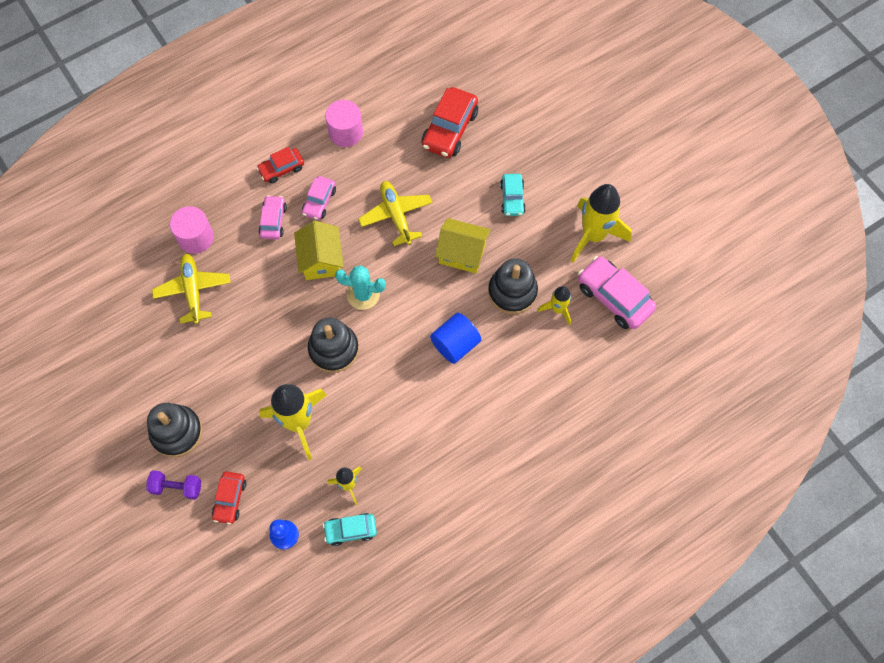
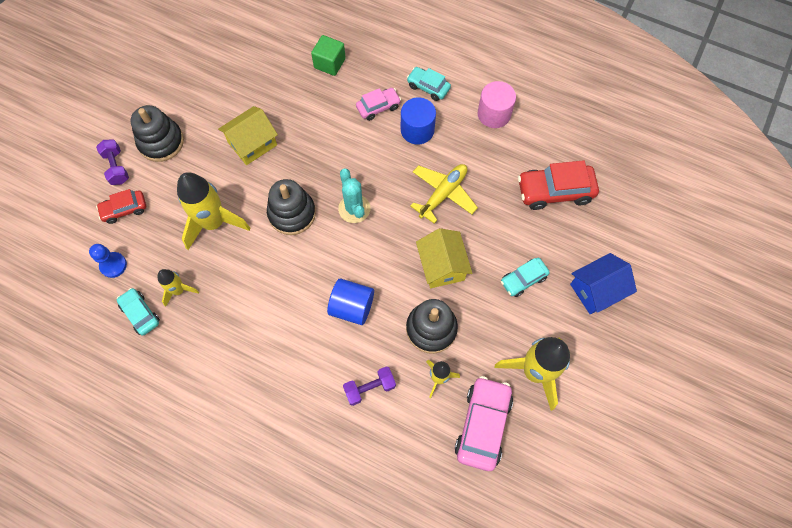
camera: 60 degrees right, 0 degrees up
yellow plane [152,254,231,324] -> none
pink cylinder [170,206,214,254] -> green cube [311,35,346,76]
red car [257,147,304,184] -> turquoise car [407,67,451,101]
yellow house [294,221,344,280] -> yellow house moved to [218,106,278,165]
pink car [302,176,336,220] -> blue cylinder [401,97,436,145]
none -> purple dumbbell [343,366,396,406]
none -> blue house [570,253,637,314]

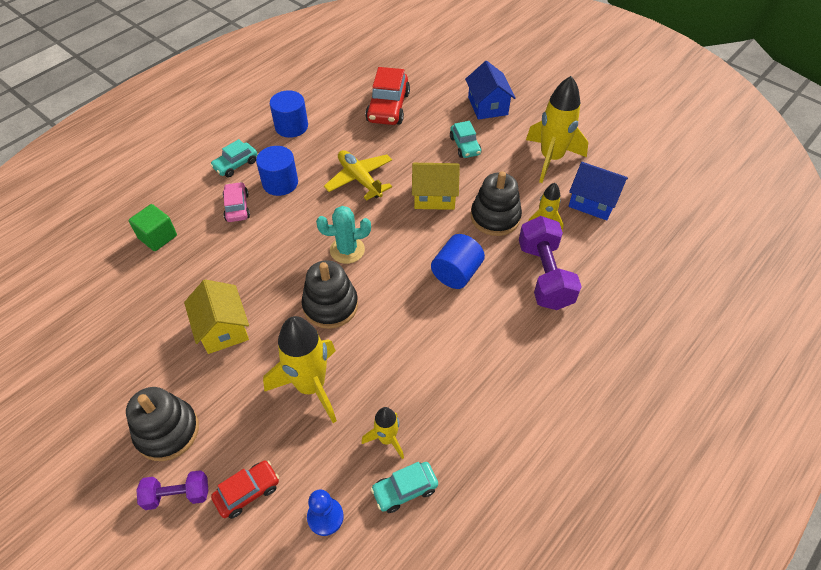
camera: 75 degrees left, 15 degrees down
red car [96,189,146,224] -> red car turned 120 degrees counterclockwise [211,460,279,519]
purple dumbbell [343,366,396,406] -> purple dumbbell [519,216,582,310], size x1.77
pink car [455,376,513,471] -> blue house [568,162,628,221]
pink cylinder [478,81,516,128] -> blue cylinder [270,90,308,138]

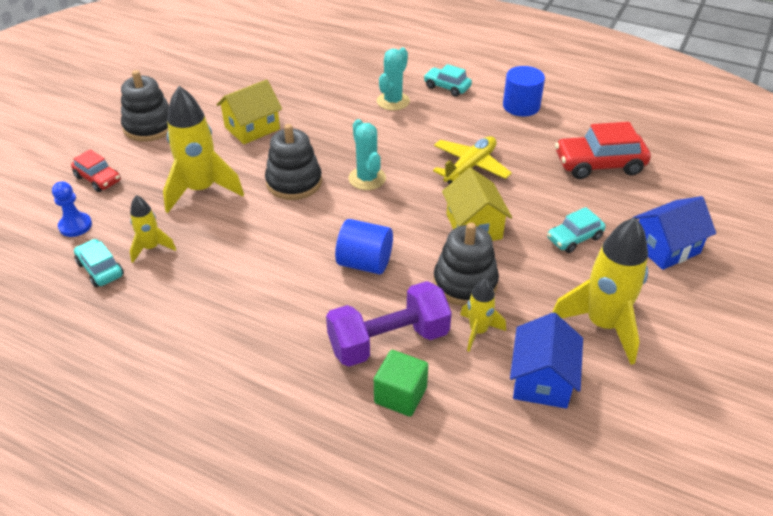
camera: 75 degrees right, 10 degrees down
green cube [129,204,177,251] -> green cube moved to [374,350,428,416]
purple dumbbell [136,470,208,510] -> none
pink car [223,182,250,222] -> turquoise cactus [377,47,410,110]
blue cylinder [256,146,298,196] -> none

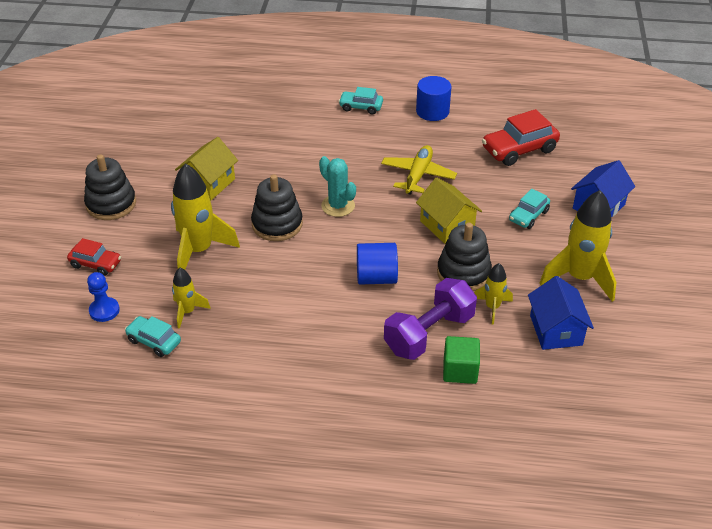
camera: 20 degrees left, 0 degrees up
turquoise cactus [377,47,410,110] -> none

